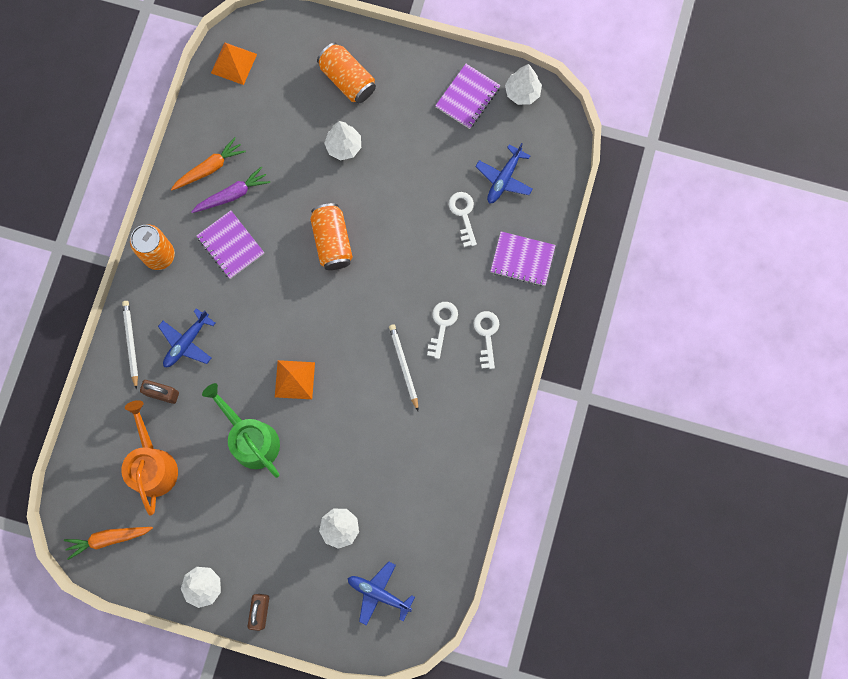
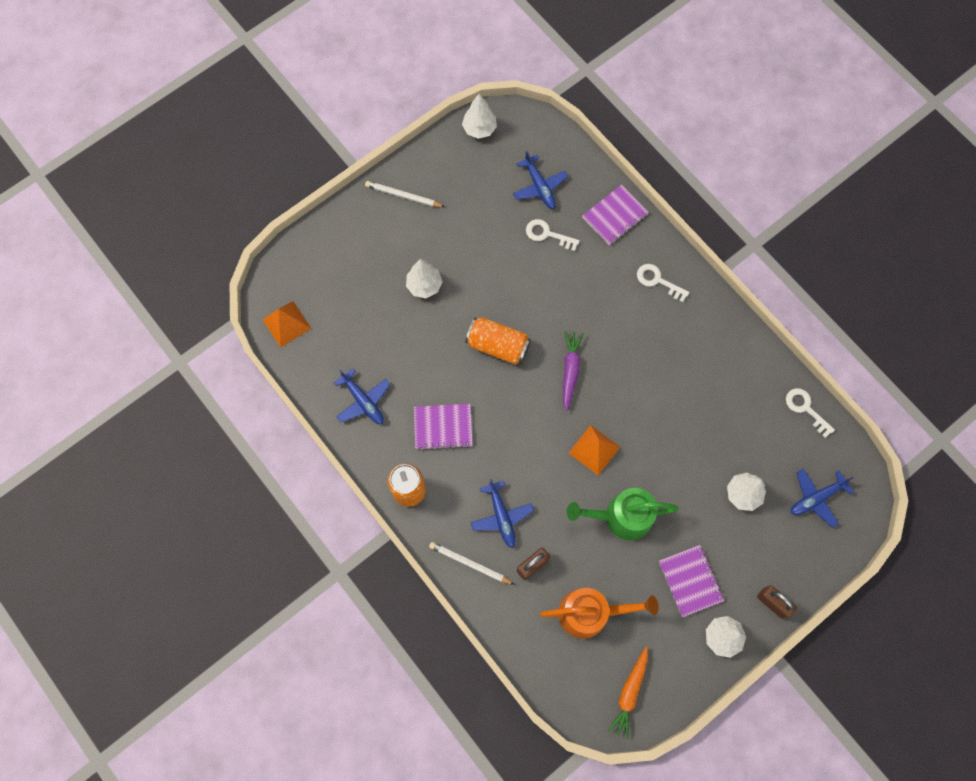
camera: 55 degrees left, 5 degrees down
orange watering can [121,400,178,515] -> orange watering can turned 150 degrees clockwise [540,588,659,639]
orange carrot [171,137,246,190] -> blue plane [334,368,390,424]
purple carrot [191,166,270,213] -> purple carrot moved to [563,331,584,411]
orange can [317,43,376,103] -> none
white pencil [389,324,418,411] -> white pencil moved to [365,181,445,207]
white key [427,302,458,359] -> white key moved to [786,388,835,438]
purple notebook [435,64,501,129] -> purple notebook moved to [659,545,724,617]

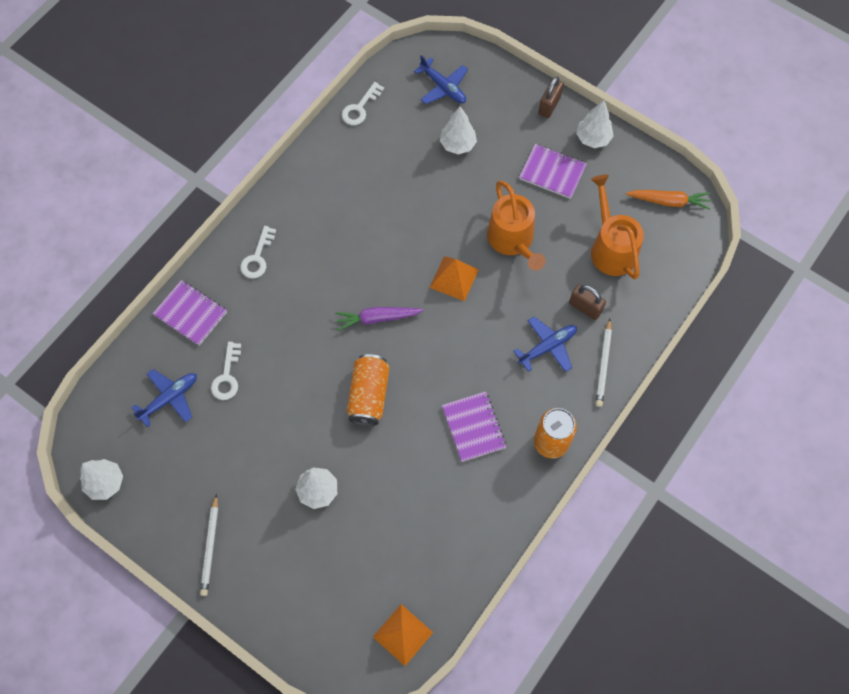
camera: 105 degrees left, 5 degrees down
blue plane [334,368,390,424] -> none
green watering can [567,488,679,540] -> orange watering can [487,180,546,271]
purple notebook [659,545,724,617] -> purple notebook turned 60 degrees clockwise [519,144,587,199]

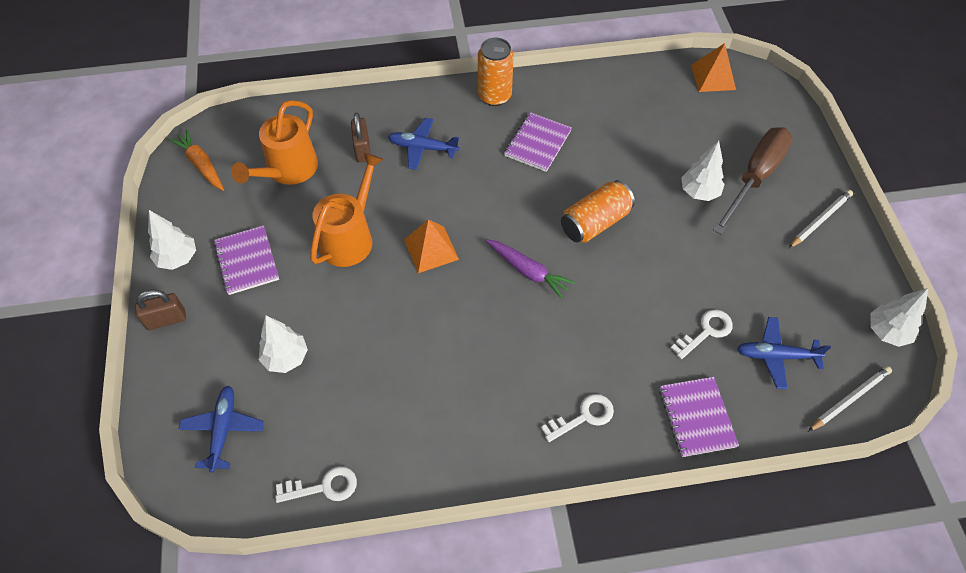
camera: 135 degrees left, 10 degrees down
white pencil [596,319,612,407] -> white pencil moved to [808,366,892,432]
none -> brown screwdriver [713,127,793,234]

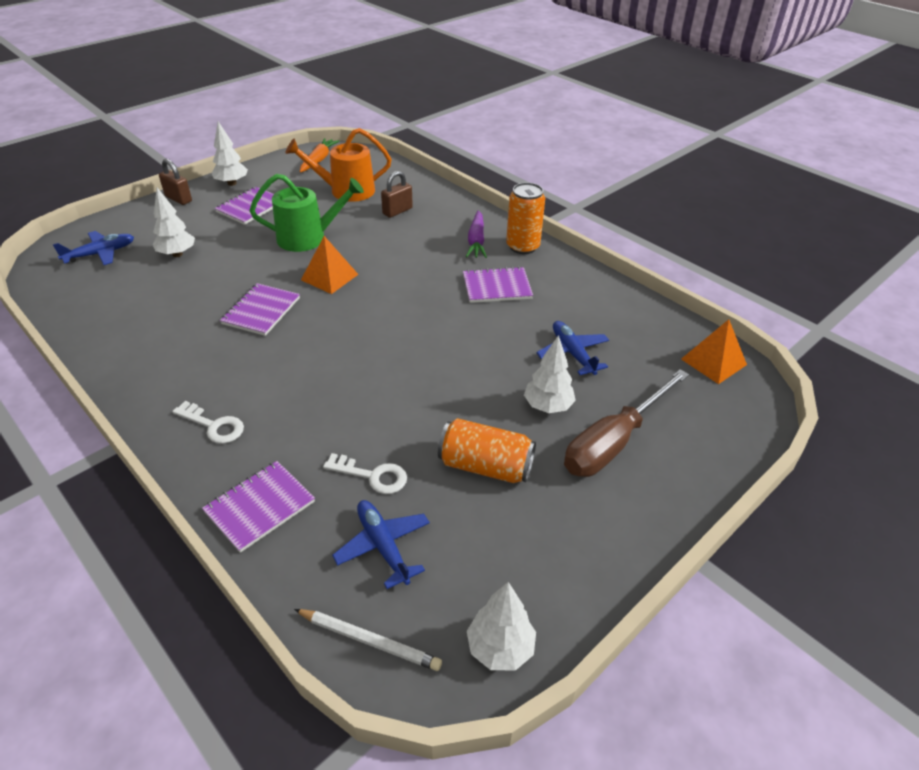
camera: 55 degrees right, 15 degrees down
white key [275,466,357,503] -> none
orange watering can [310,152,383,267] -> green watering can [250,174,364,252]
blue plane [388,118,459,170] -> blue plane moved to [536,321,609,375]
purple carrot [486,239,575,299] -> purple carrot moved to [466,210,487,258]
orange can [561,180,635,243] -> orange can moved to [438,418,536,483]
brown screwdriver [713,127,793,234] -> brown screwdriver turned 135 degrees clockwise [564,369,689,477]
white pencil [789,190,853,248] -> none
none -> purple notebook [220,283,300,336]

